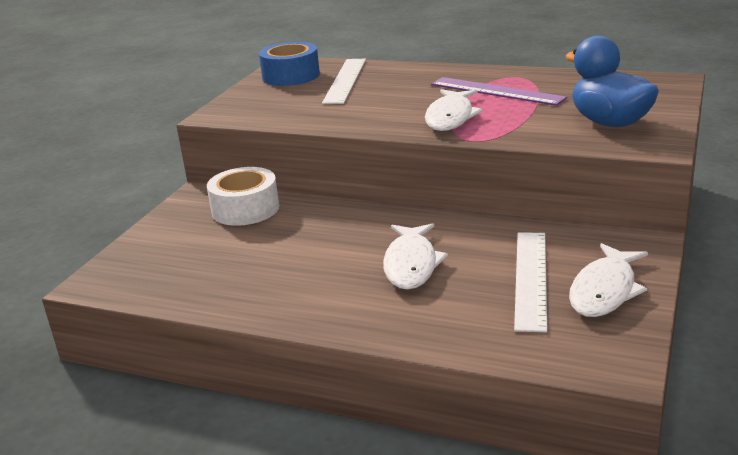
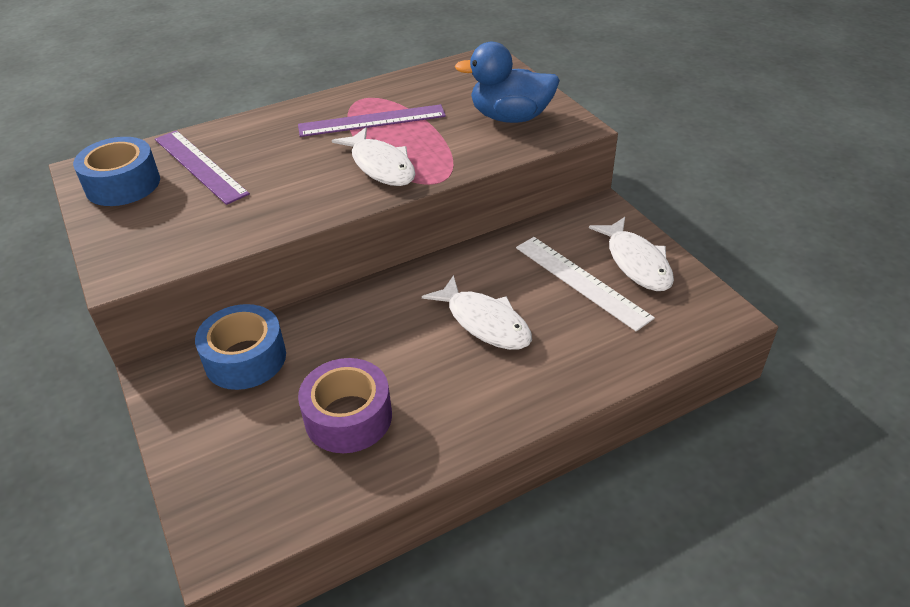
camera: 50 degrees left, 15 degrees up
white tape [207,167,279,226] -> blue tape [195,304,286,390]
white ruler [322,59,366,104] -> purple ruler [155,130,250,205]
none -> purple tape [298,358,392,453]

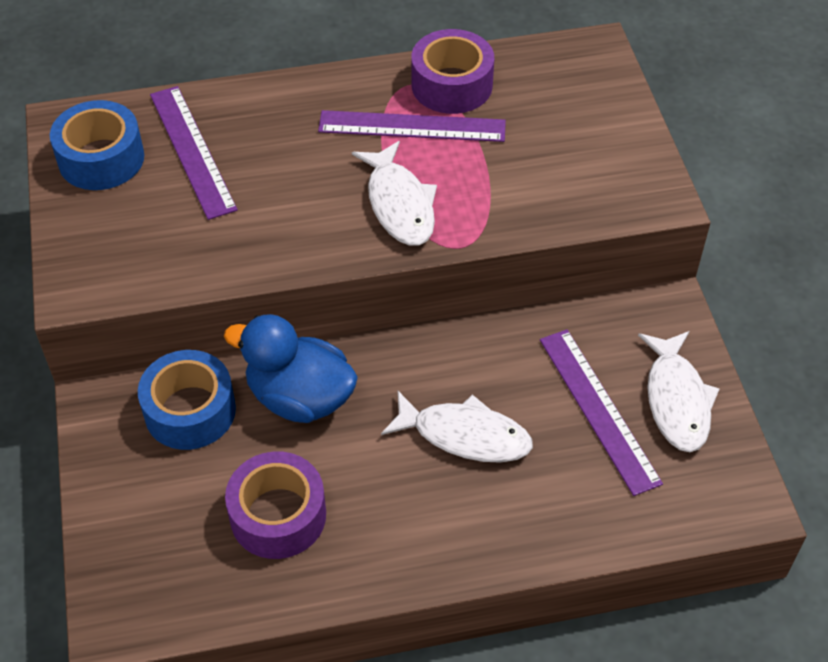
camera: 15 degrees right, 10 degrees up
white fish [422,275,532,350] -> white fish turned 45 degrees counterclockwise [381,391,533,463]
blue duck [455,42,560,123] -> blue duck moved to [224,314,358,423]
white ruler [516,237,655,331] -> purple ruler [540,329,663,496]
none -> purple tape [411,29,494,114]

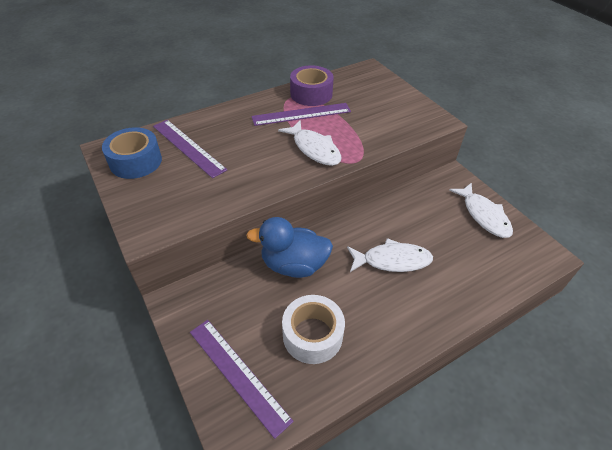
camera: 20 degrees left, 5 degrees down
blue tape [138,350,236,450] -> none
purple tape [225,451,326,559] -> white tape [282,295,345,364]
purple ruler [540,329,663,496] -> purple ruler moved to [190,320,294,439]

